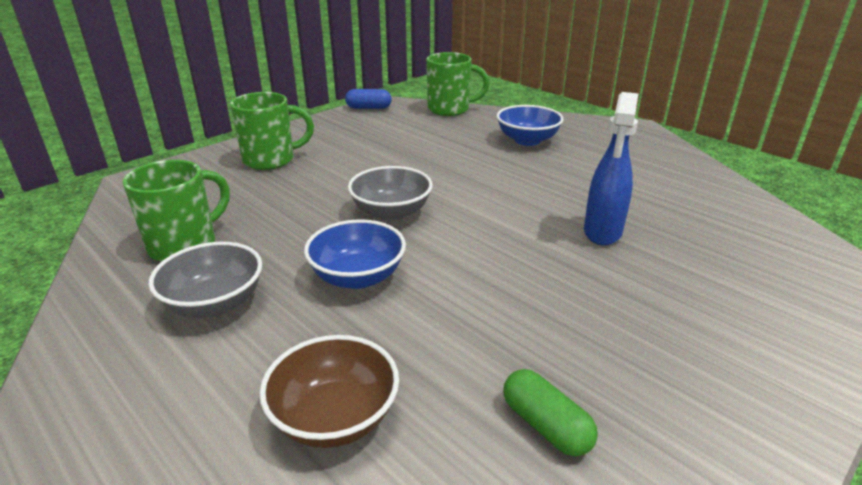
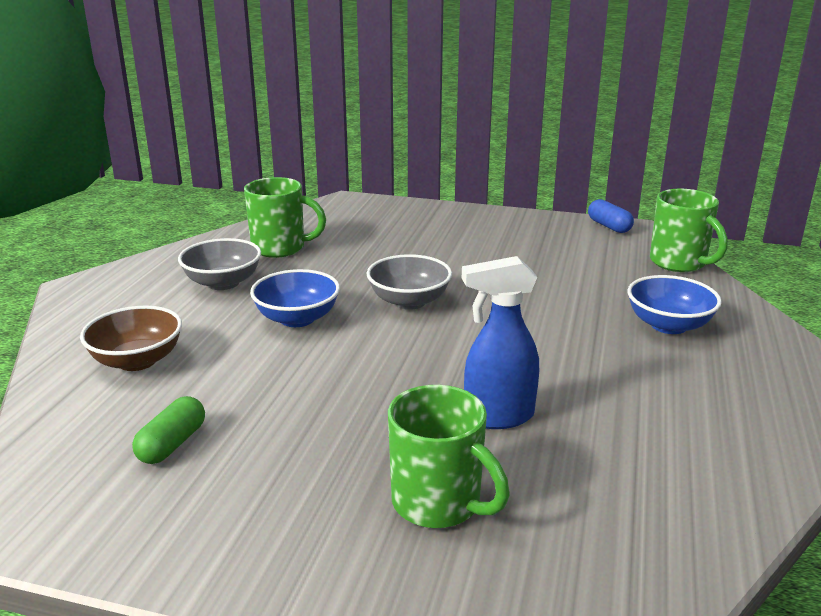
camera: 60 degrees right, 5 degrees down
green mug [230,92,314,170] -> green mug moved to [388,385,510,528]

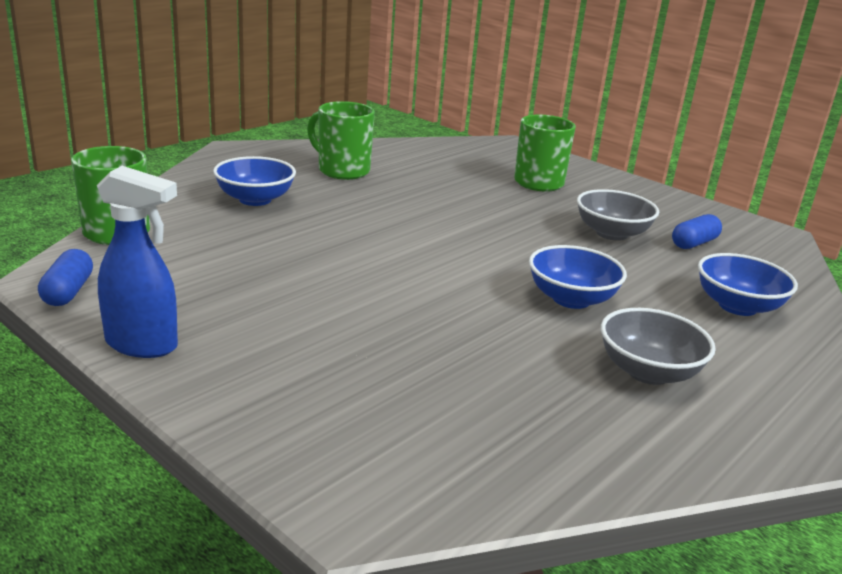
camera: 155 degrees left, 0 degrees up
brown bowl [80,306,182,371] -> blue bowl [698,253,798,316]
green capsule [132,396,205,464] -> blue capsule [672,214,722,249]
green mug [244,177,326,258] -> green mug moved to [307,101,375,180]
grey bowl [367,254,452,310] -> grey bowl moved to [577,189,659,241]
blue spray bottle [462,256,539,429] -> blue spray bottle moved to [97,166,178,358]

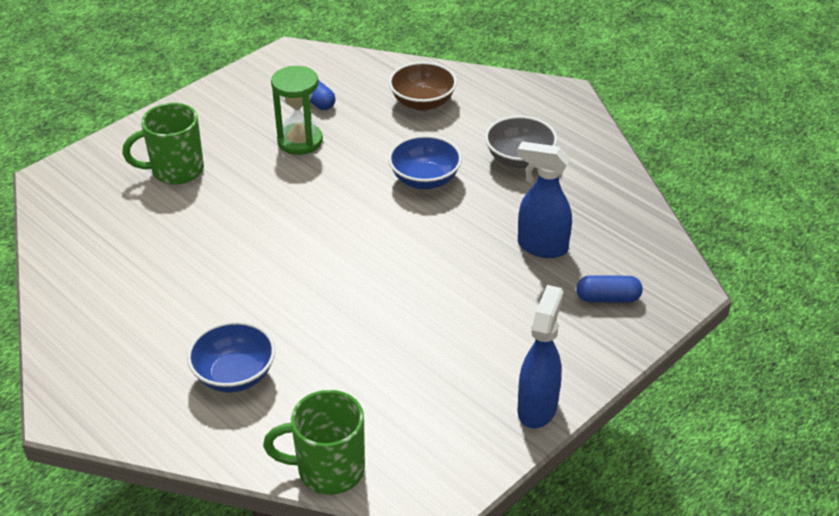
camera: 85 degrees left, 15 degrees up
blue capsule [38,249,93,306] -> blue capsule moved to [576,275,643,303]
green mug [307,101,375,180] -> none
grey bowl [577,189,659,241] -> green hourglass [271,66,323,155]
blue bowl [698,253,798,316] -> brown bowl [389,62,457,111]
none -> blue spray bottle [517,142,572,258]

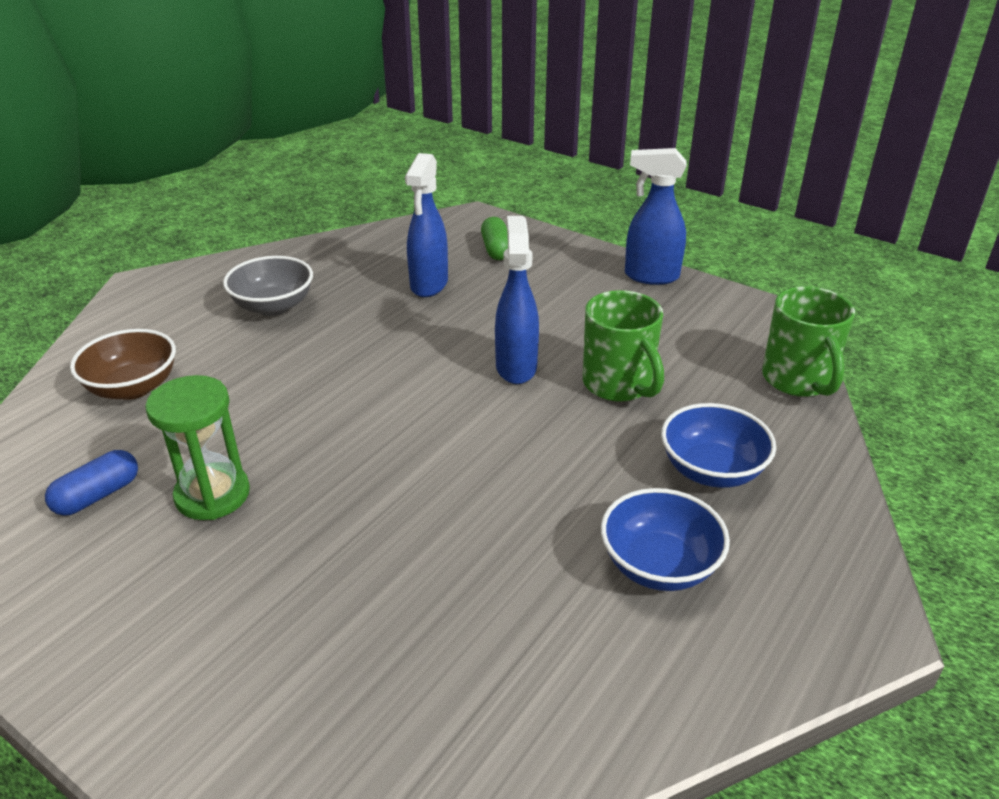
camera: 100 degrees left, 5 degrees down
green mug [122,103,204,185] -> green mug moved to [583,290,664,402]
blue bowl [388,135,462,189] -> blue bowl moved to [601,488,730,591]
blue capsule [576,275,643,303] -> green capsule [481,217,508,260]
none -> blue spray bottle [495,216,539,384]

